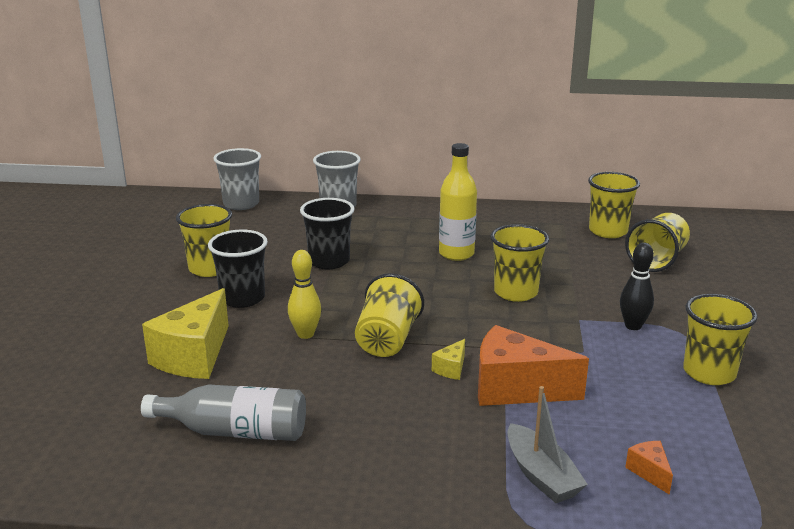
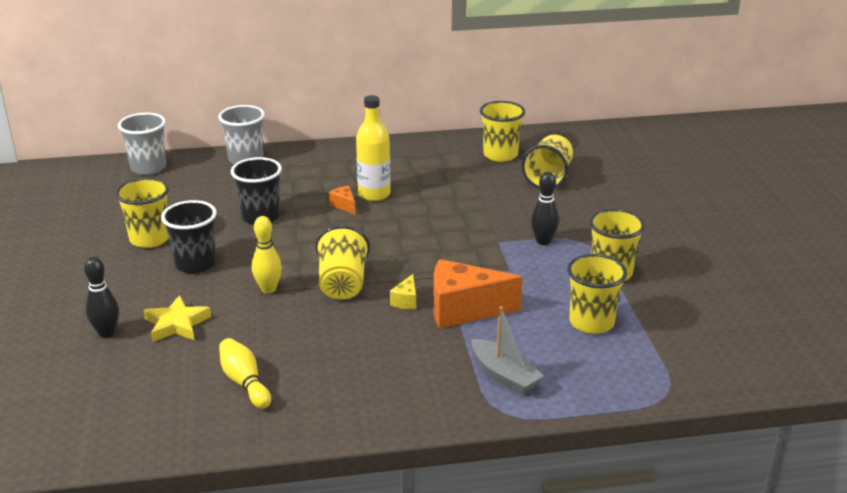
camera: 15 degrees left, 5 degrees up
grey bottle [141,384,306,441] -> yellow bowling pin [219,338,271,409]
yellow cheese [142,288,229,379] -> yellow star [144,295,211,342]
yellow cup [490,224,549,302] -> yellow cup moved to [567,254,627,334]
orange cheese [625,441,673,495] -> orange cheese moved to [329,186,355,215]
none -> black bowling pin [84,257,119,338]

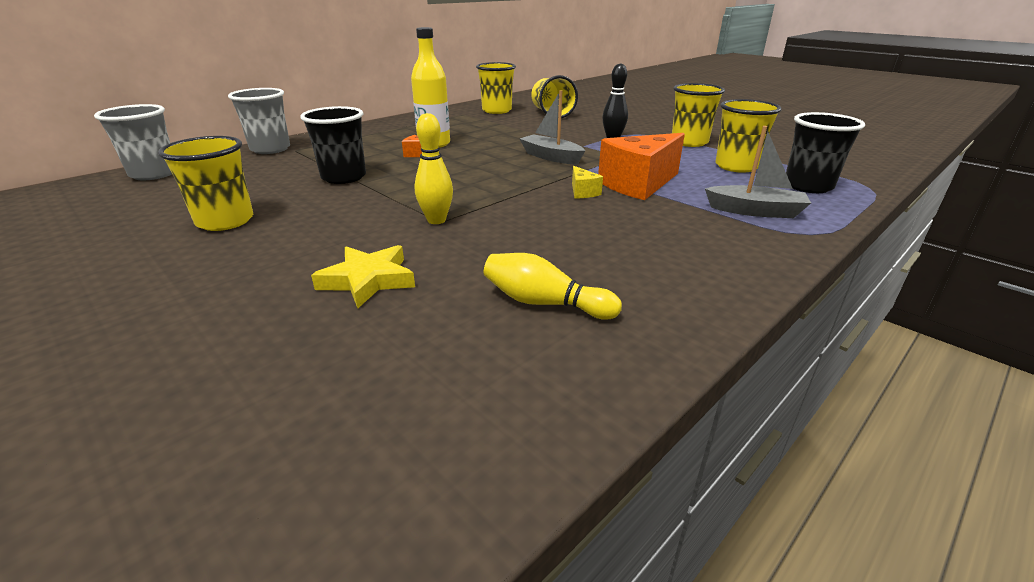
camera: 35 degrees left, 0 degrees up
black bowling pin [84,257,119,338] -> none
black cup [161,200,217,274] -> black cup moved to [786,112,865,193]
yellow cup [315,225,370,300] -> none
none -> grey boat [520,90,585,165]

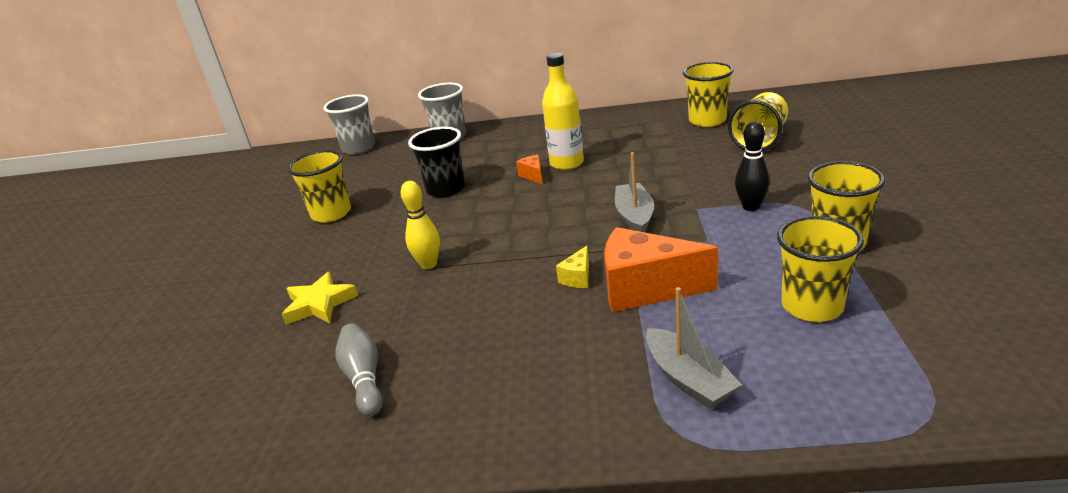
camera: 50 degrees right, 0 degrees up
yellow bowling pin [483,253,622,320] -> grey bowling pin [336,323,383,416]
black cup [786,112,865,193] -> none

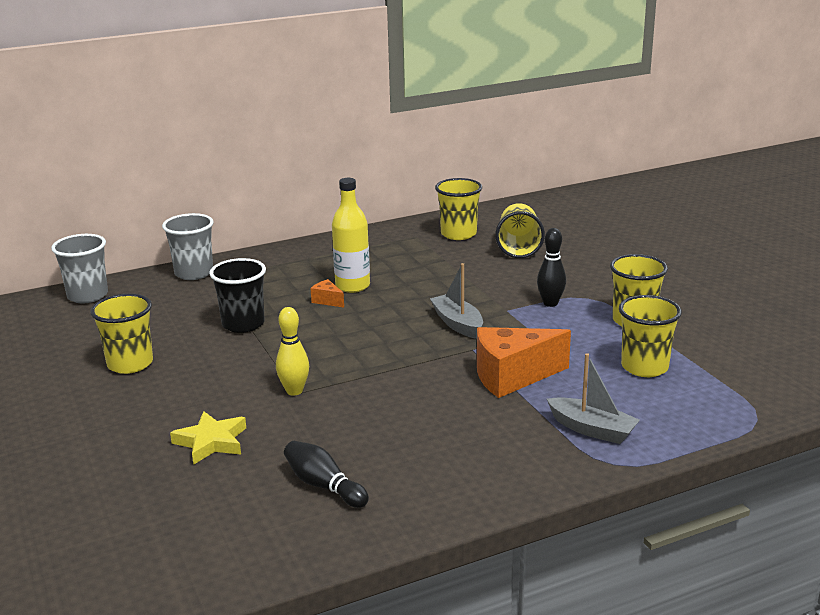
camera: 30 degrees left, 5 degrees down
grey bowling pin [336,323,383,416] -> black bowling pin [284,441,369,508]
yellow cheese [556,246,589,288] -> none

